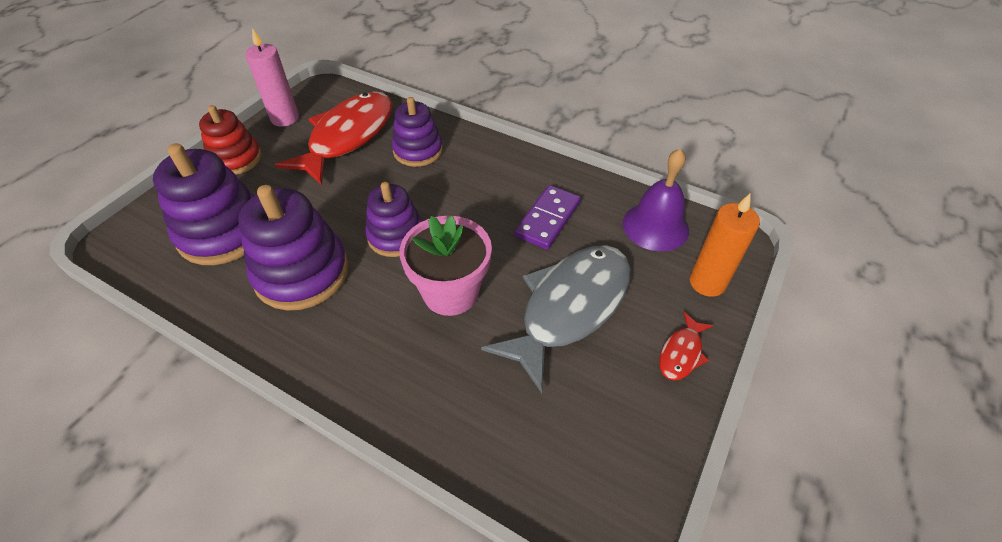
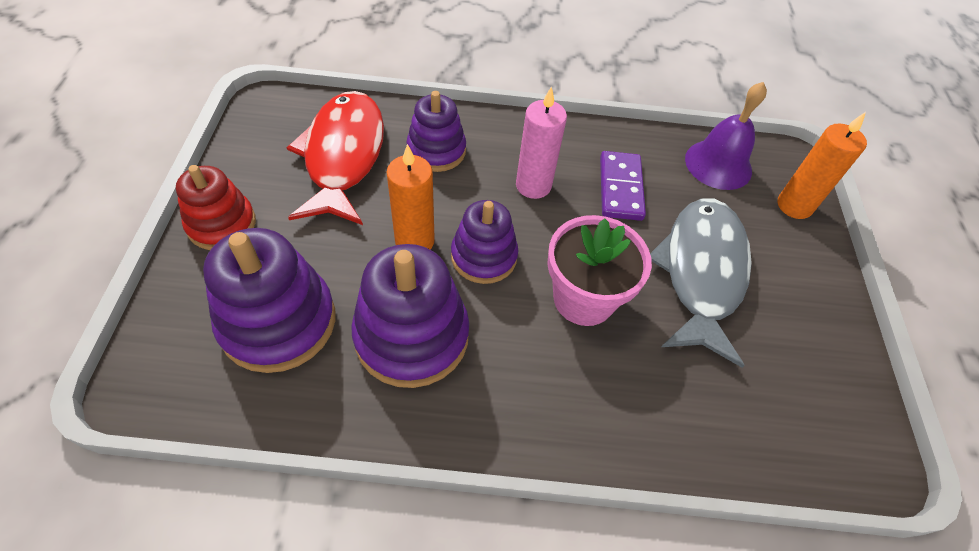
camera: 30 degrees left, 5 degrees up
pink candle [245,28,299,127] -> pink candle moved to [516,86,567,199]
red fish [659,312,714,381] -> none
none -> orange candle [387,144,435,249]

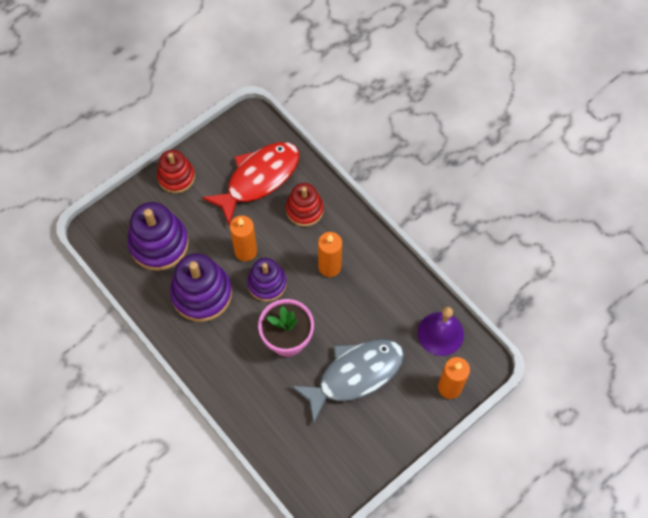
camera: 50 degrees right, 10 degrees up
purple stacking toy [406,91,466,172] -> red stacking toy [286,183,324,227]
pink candle [516,86,567,199] -> orange candle [318,232,342,277]
purple domino [600,151,646,221] -> none

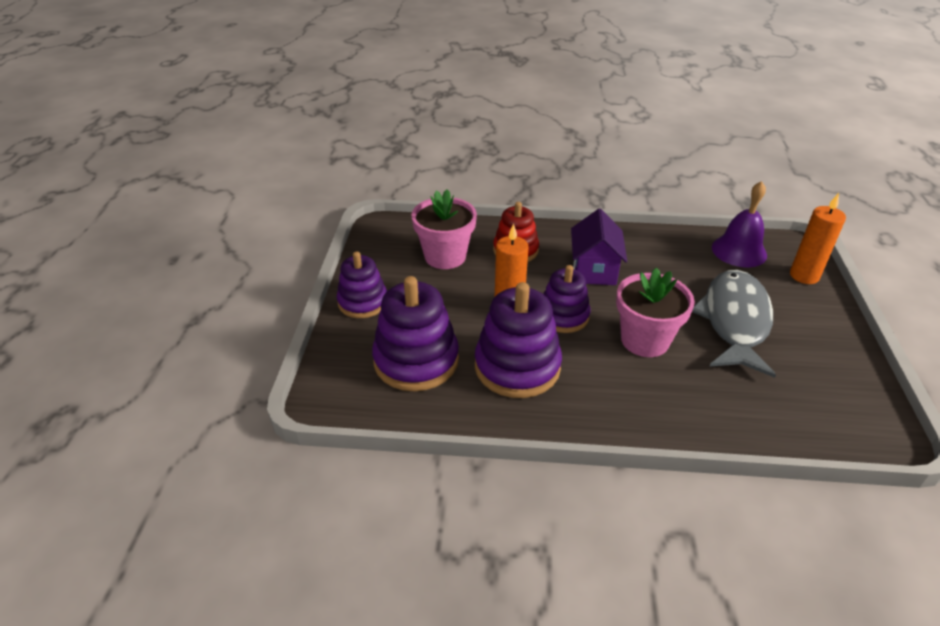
camera: 45 degrees left, 25 degrees down
red stacking toy [157,150,195,193] -> purple stacking toy [337,251,387,318]
red fish [202,142,299,226] -> pink flower pot [411,189,477,269]
orange candle [318,232,342,277] -> purple house [571,209,627,285]

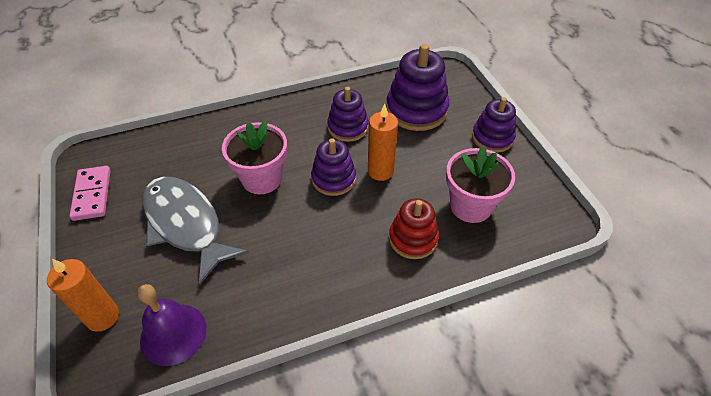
camera: 155 degrees right, 10 degrees up
purple stacking toy [475,282,562,398] -> purple stacking toy [327,87,369,142], size x0.64
purple house [571,209,627,285] -> none
grey fish [692,270,776,378] -> grey fish turned 150 degrees clockwise [142,177,249,285]
none -> pink domino [69,166,111,221]

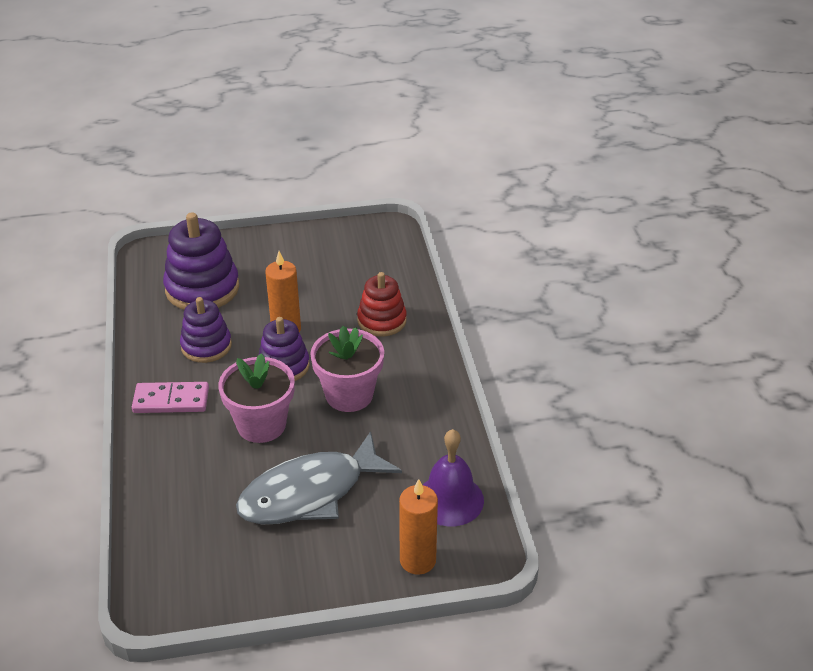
camera: 80 degrees left, 10 degrees down
pink domino [69,166,111,221] -> pink domino moved to [132,382,209,413]
pink flower pot [446,146,515,223] -> pink flower pot moved to [310,326,384,412]
purple stacking toy [472,97,516,153] -> none

